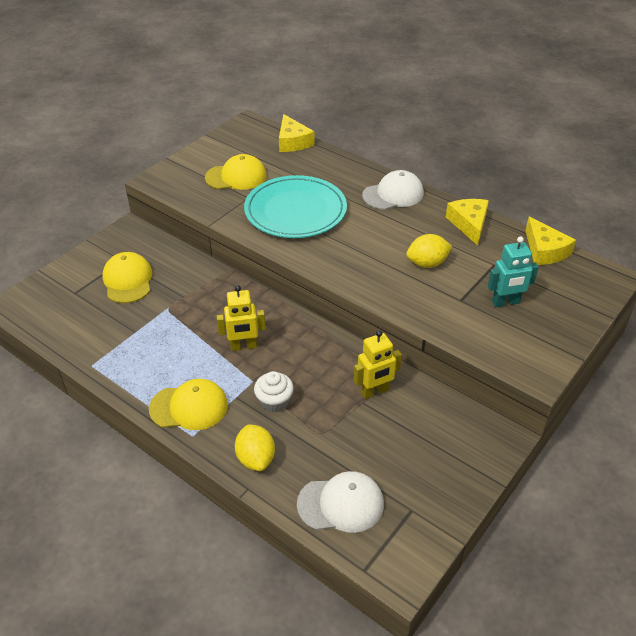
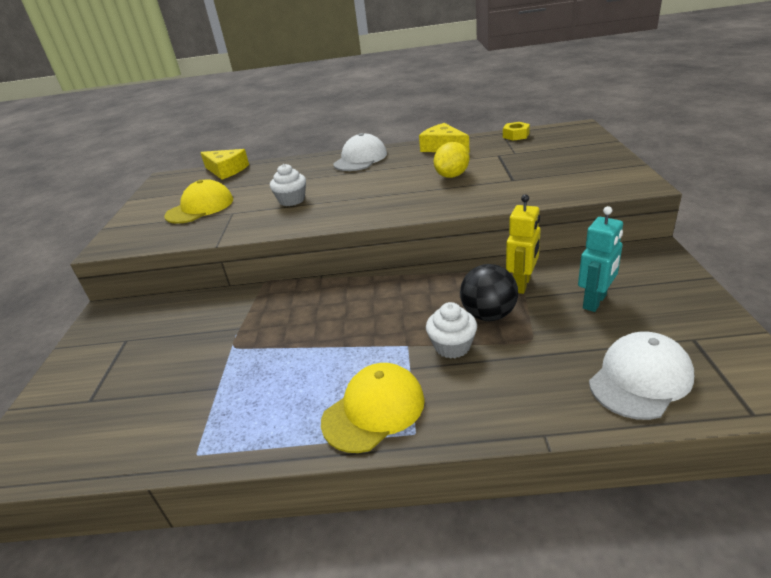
camera: 35 degrees left, 10 degrees down
yellow cap [102,252,152,303] -> none
yellow robot [217,285,266,351] -> none
yellow lemon [235,424,275,471] -> none
turquoise plate [244,175,347,238] -> white cupcake [270,164,306,206]
turquoise robot [488,236,539,307] -> turquoise robot moved to [578,206,623,312]
yellow cheese [525,216,576,265] -> yellow nut [503,122,530,141]
none -> black ball [460,264,518,321]

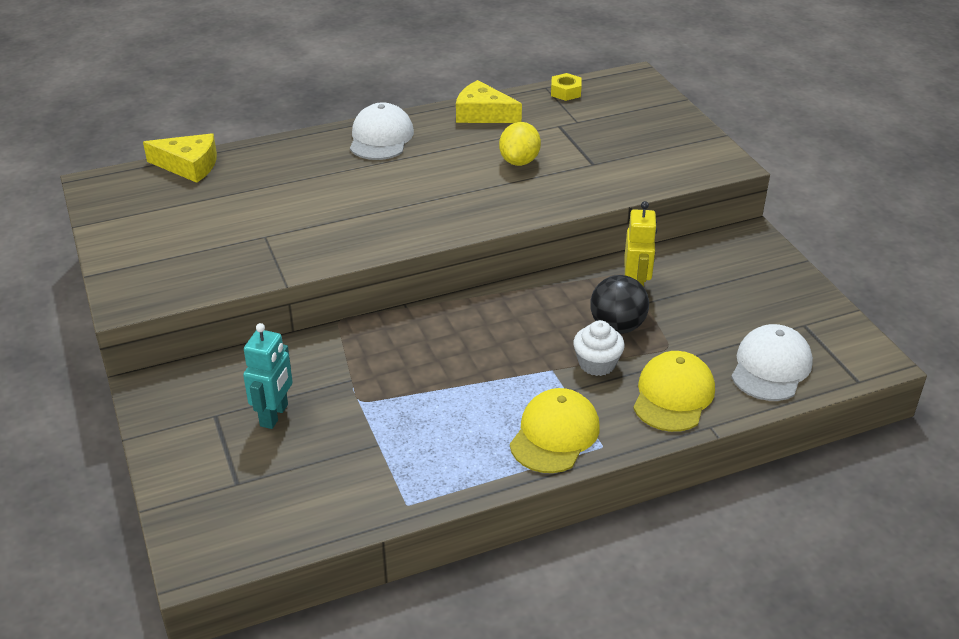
camera: 25 degrees left, 5 degrees up
yellow cap [164,179,233,224] -> yellow cap moved to [633,351,715,432]
white cupcake [270,164,306,206] -> none
turquoise robot [578,206,623,312] -> turquoise robot moved to [243,323,293,429]

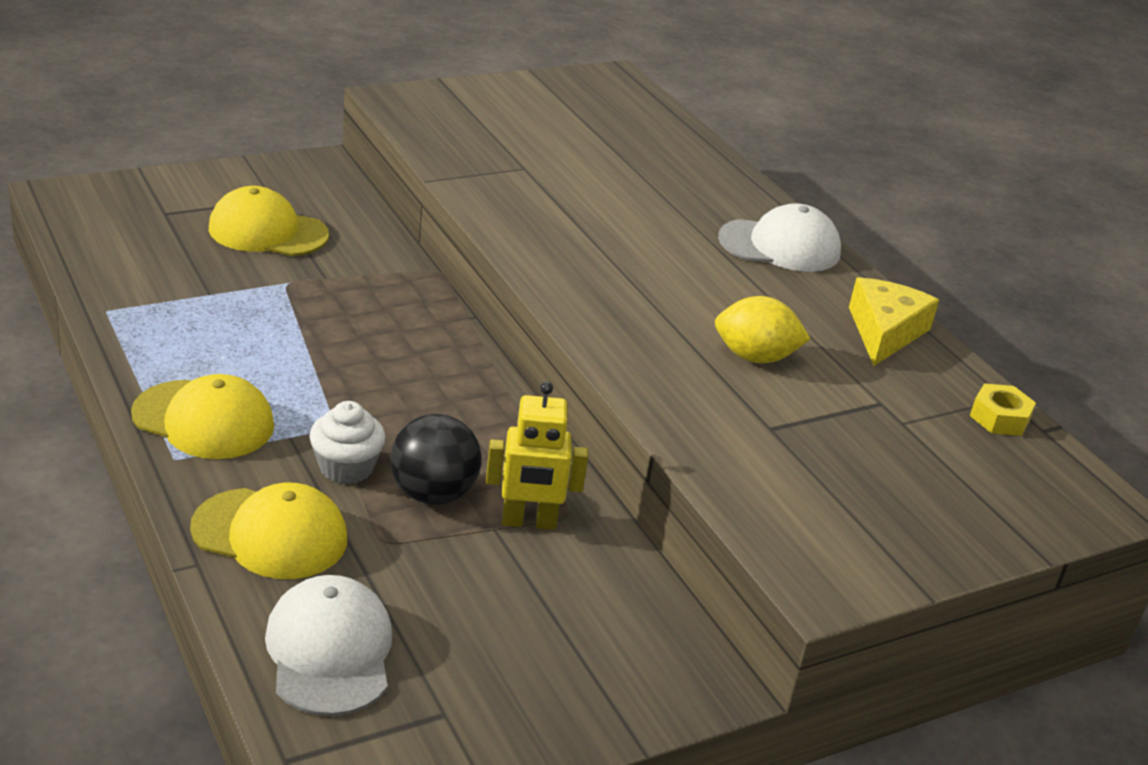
camera: 80 degrees right, 5 degrees down
yellow cheese [143,133,217,183] -> none
turquoise robot [243,323,293,429] -> yellow cap [209,186,329,256]
white cap [731,324,813,401] -> white cap turned 120 degrees counterclockwise [265,575,392,716]

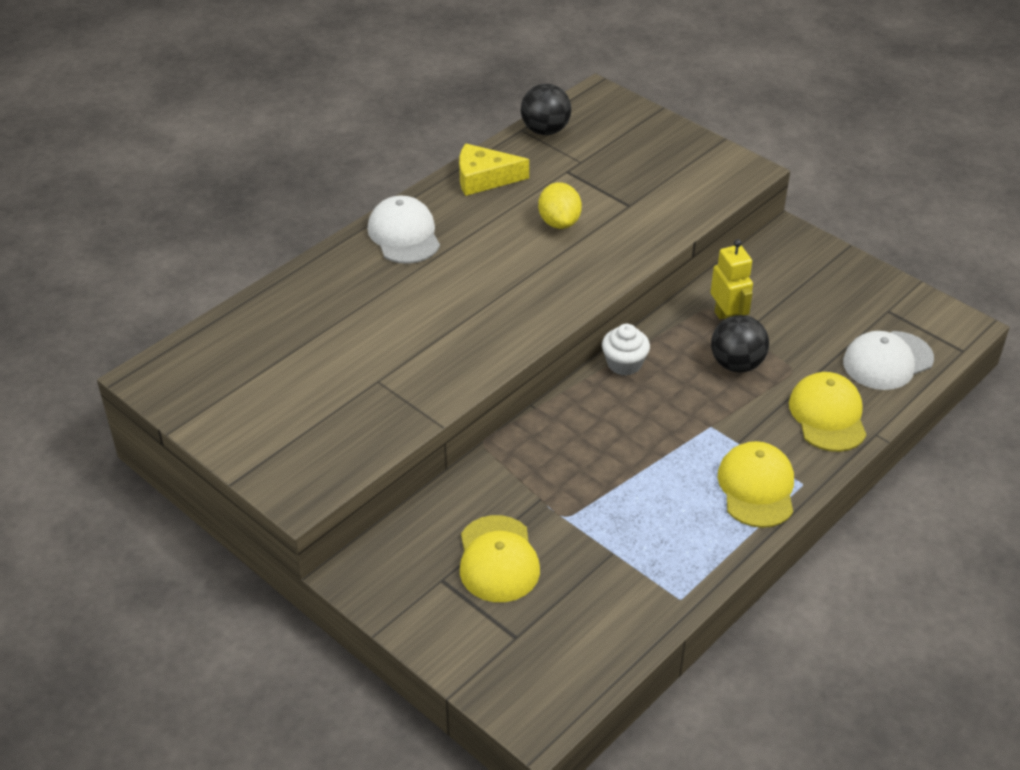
camera: 105 degrees left, 10 degrees up
white cupcake [309,401,386,484] -> white cupcake moved to [602,324,650,376]
yellow nut [970,383,1036,436] -> black ball [521,84,571,135]

